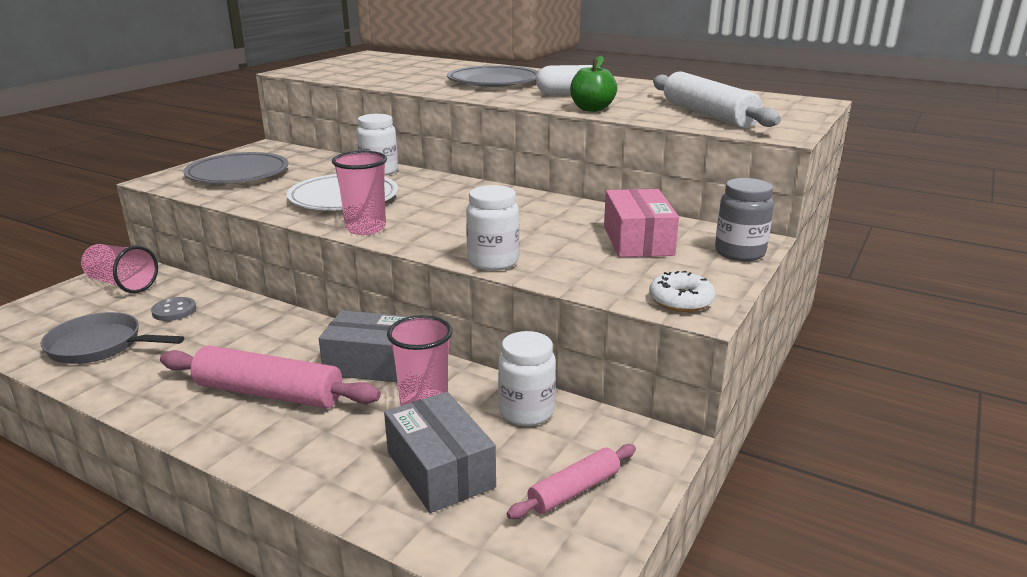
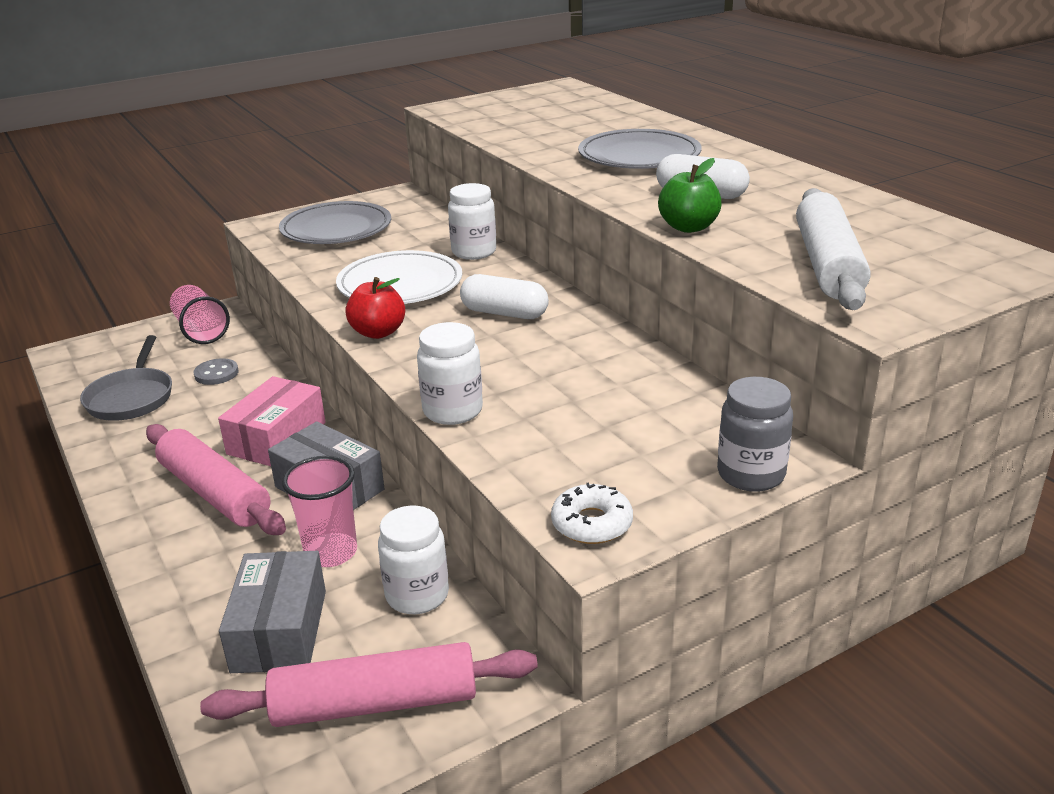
camera: 30 degrees right, 5 degrees up
grey pan [41,312,184,364] -> grey pan turned 135 degrees counterclockwise [80,335,172,421]
pink cup [332,151,387,235] -> red apple [345,277,405,339]
pink rolling pin [507,444,636,519] -> pink rolling pin [200,642,538,727], size x1.76
pink box [604,189,679,257] -> pink box moved to [218,376,326,466]
none -> white capsule [460,274,549,319]

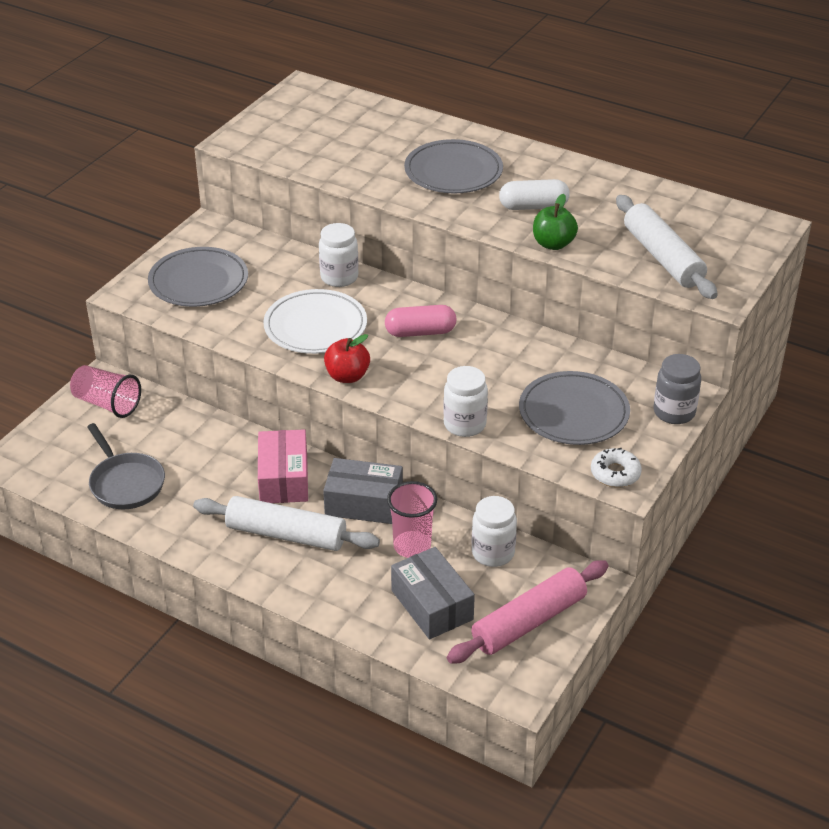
camera: 30 degrees left, 10 degrees up
pink rolling pin [146,424,286,535] -> white rolling pin [193,496,380,551]
grey button [194,358,239,385] -> none
white capsule [460,274,549,319] -> pink capsule [385,305,456,337]
none -> grey plate [519,371,630,445]

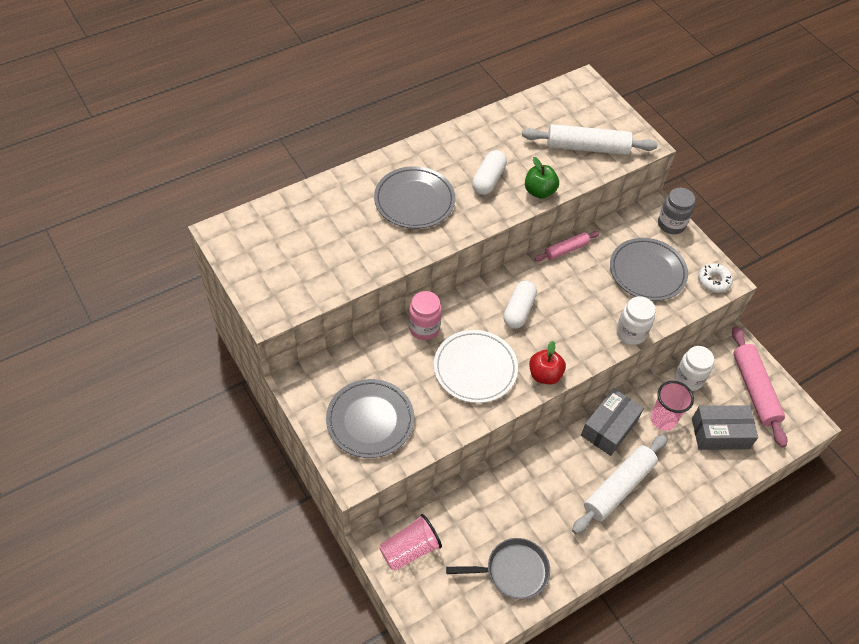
camera: 65 degrees left, 15 degrees up
pink box [258,429,308,503] -> none
white jar [319,223,359,287] -> pink jar [409,291,442,340]
pink capsule [385,305,456,337] -> white capsule [503,281,537,329]
none -> pink rolling pin [535,231,600,262]

